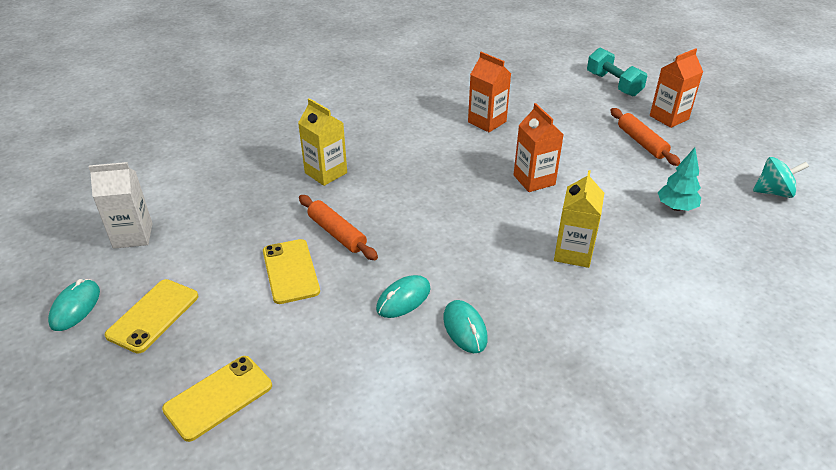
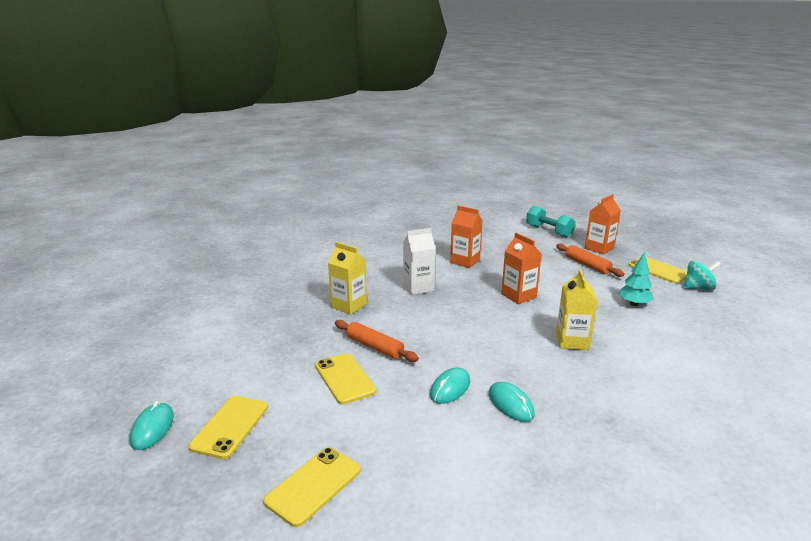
camera: 10 degrees left, 15 degrees down
white carton [88,162,153,249] -> white carton moved to [403,228,435,295]
none -> yellow phone [629,257,687,283]

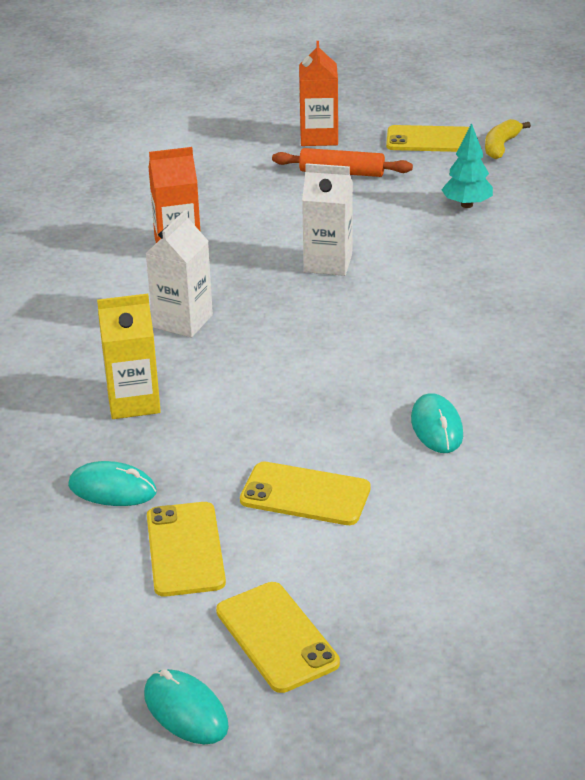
camera: 45 degrees left, 10 degrees up
yellow phone [263,447,361,527] -> yellow phone moved to [147,502,226,597]
orange rolling pin [335,320,419,362] -> none
turquoise mouse [489,382,535,422] -> turquoise mouse moved to [68,461,157,506]
orange carton [501,233,542,304] -> white carton [302,163,353,276]
turquoise dumbbell [526,205,575,238] -> none
yellow carton [556,269,598,350] -> none
turquoise spinning top [684,261,721,290] -> yellow banana [485,119,531,159]

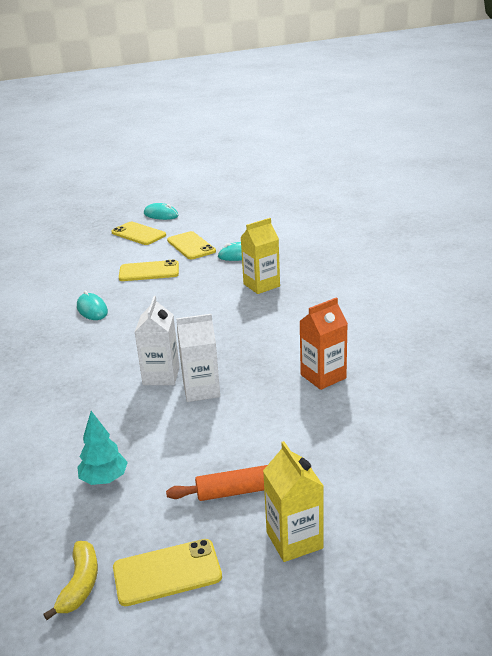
camera: 160 degrees right, 5 degrees down
white carton [145,210,213,337] -> white carton moved to [135,296,179,385]
orange carton [299,41,338,146] -> yellow carton [263,441,323,562]

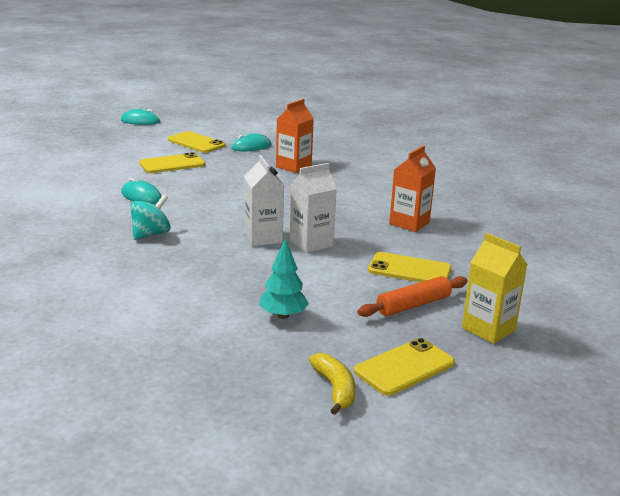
camera: 25 degrees left, 5 degrees down
yellow phone [112,222,166,245] -> yellow phone moved to [368,252,451,282]
yellow carton [240,218,280,294] -> orange carton [276,99,314,173]
none -> turquoise spinning top [130,194,171,240]

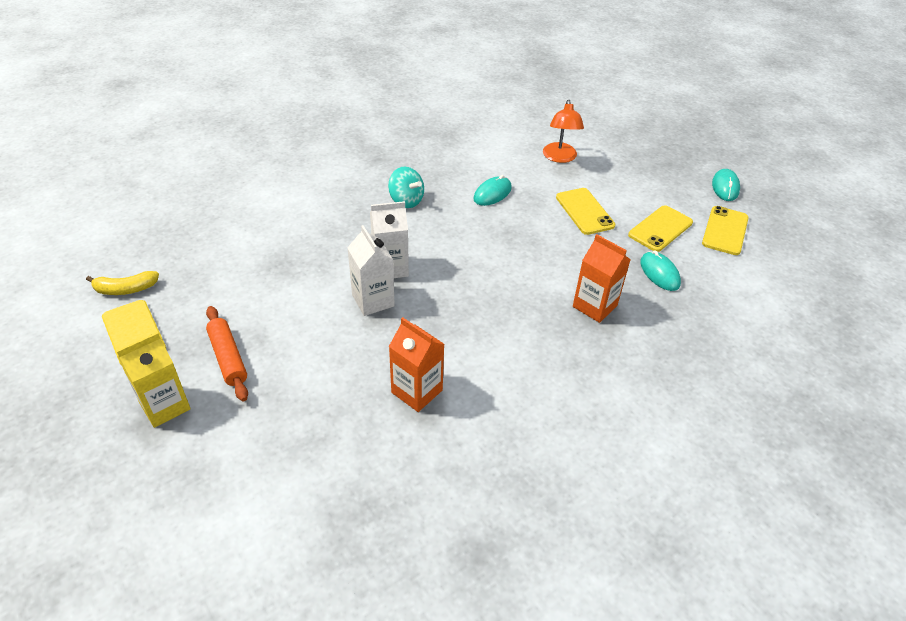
camera: 95 degrees right, 20 degrees up
turquoise tree [259,238,309,319] -> none
yellow phone [368,252,451,282] -> yellow phone moved to [702,206,749,255]
none -> orange lamp [543,100,584,163]

